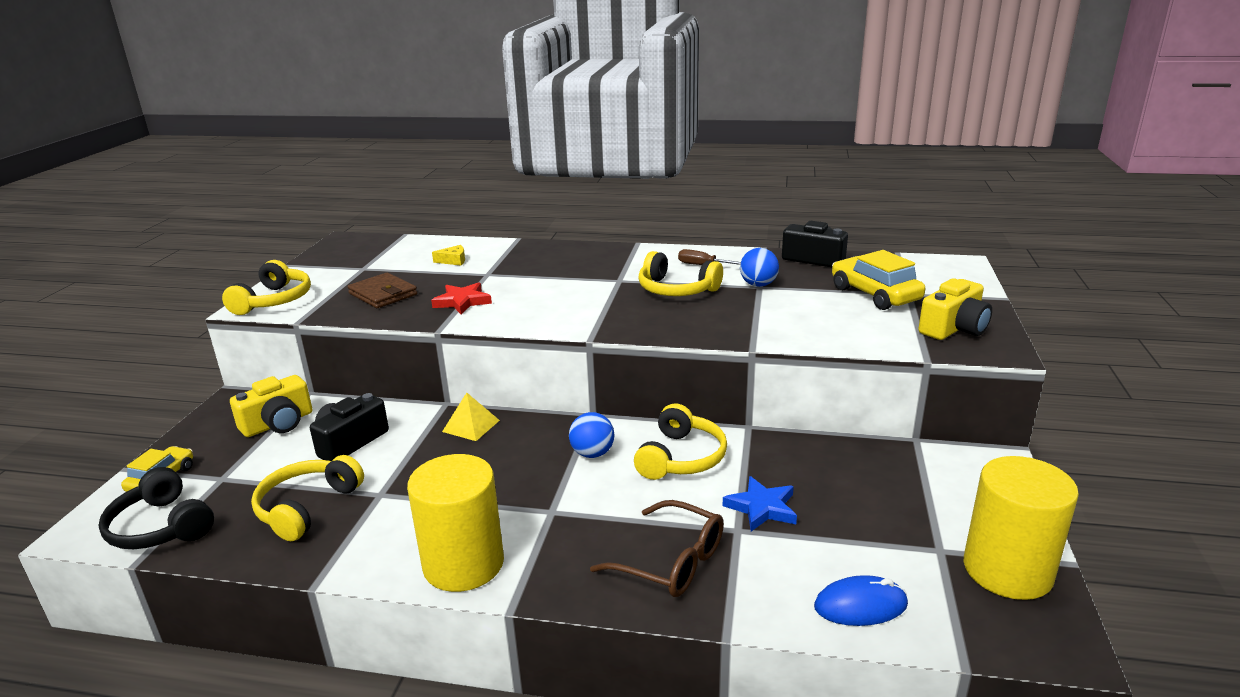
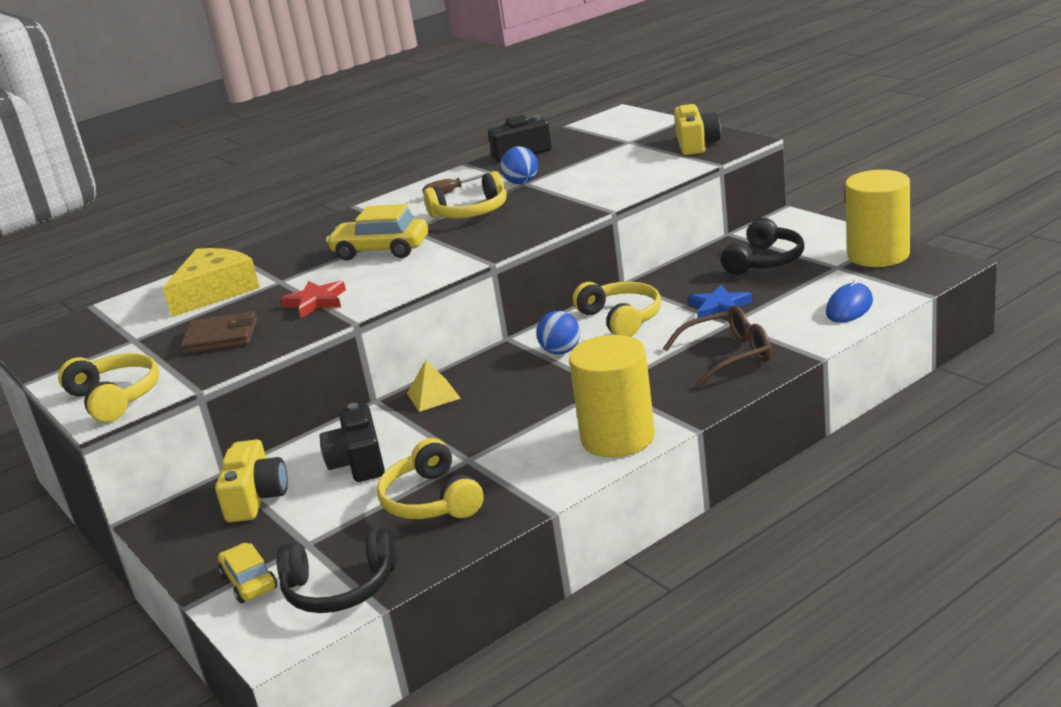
camera: 45 degrees left, 0 degrees up
yellow cheese [432,245,465,266] -> yellow cheese [163,248,260,317], size x2.37
yellow car [832,250,925,310] -> yellow car moved to [326,204,428,260]
none -> black headphones [721,217,804,275]

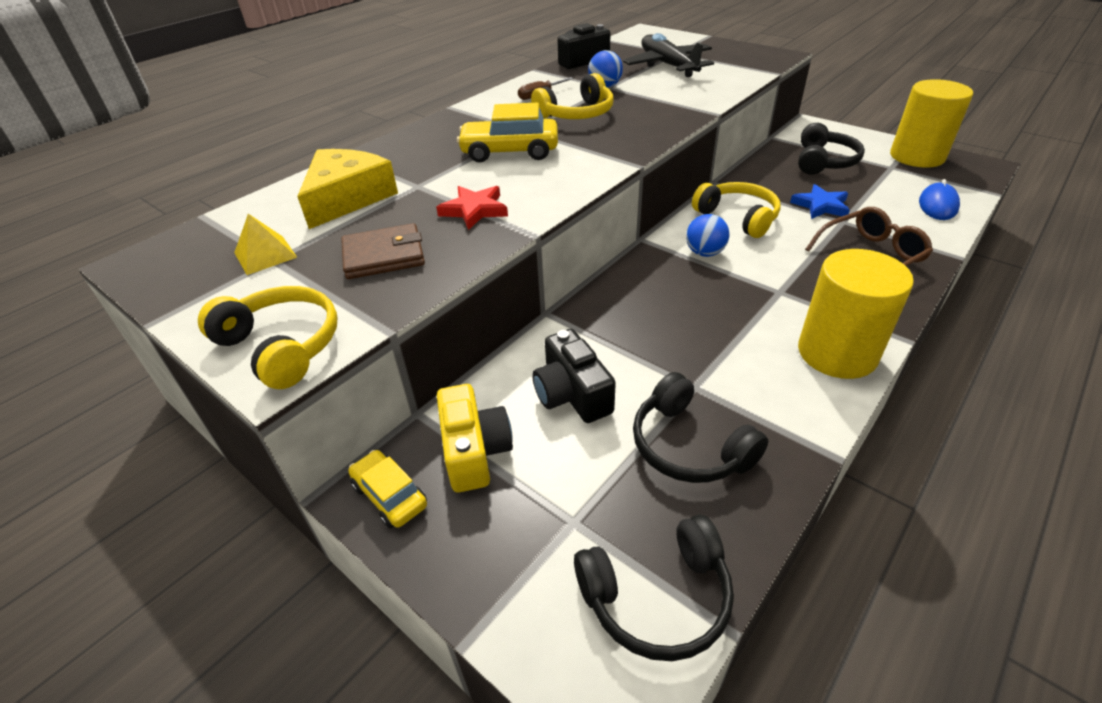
camera: 15 degrees left, 15 degrees up
yellow car [218,543,277,603] -> yellow car moved to [348,450,427,528]
yellow headphones [377,438,484,519] -> black headphones [633,372,769,483]
yellow pyramid [407,360,461,412] -> yellow pyramid moved to [234,214,297,275]
yellow camera [674,104,721,155] -> none
none -> black plane [623,33,714,77]

